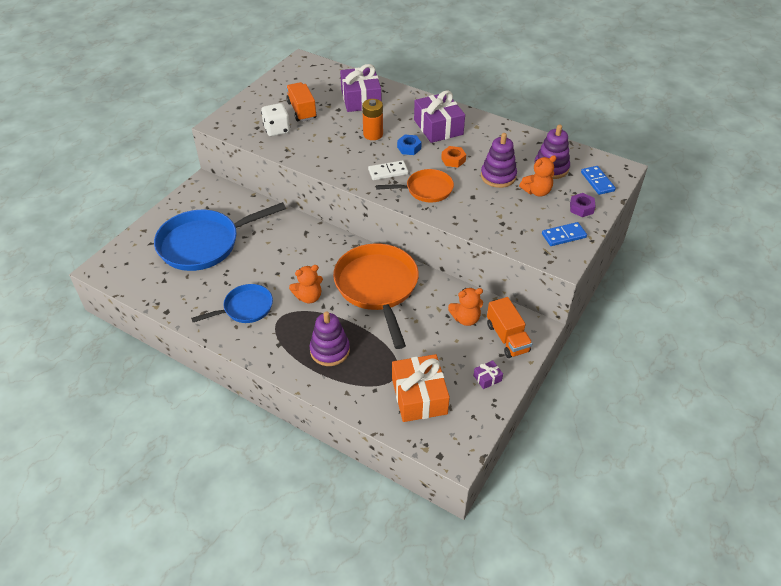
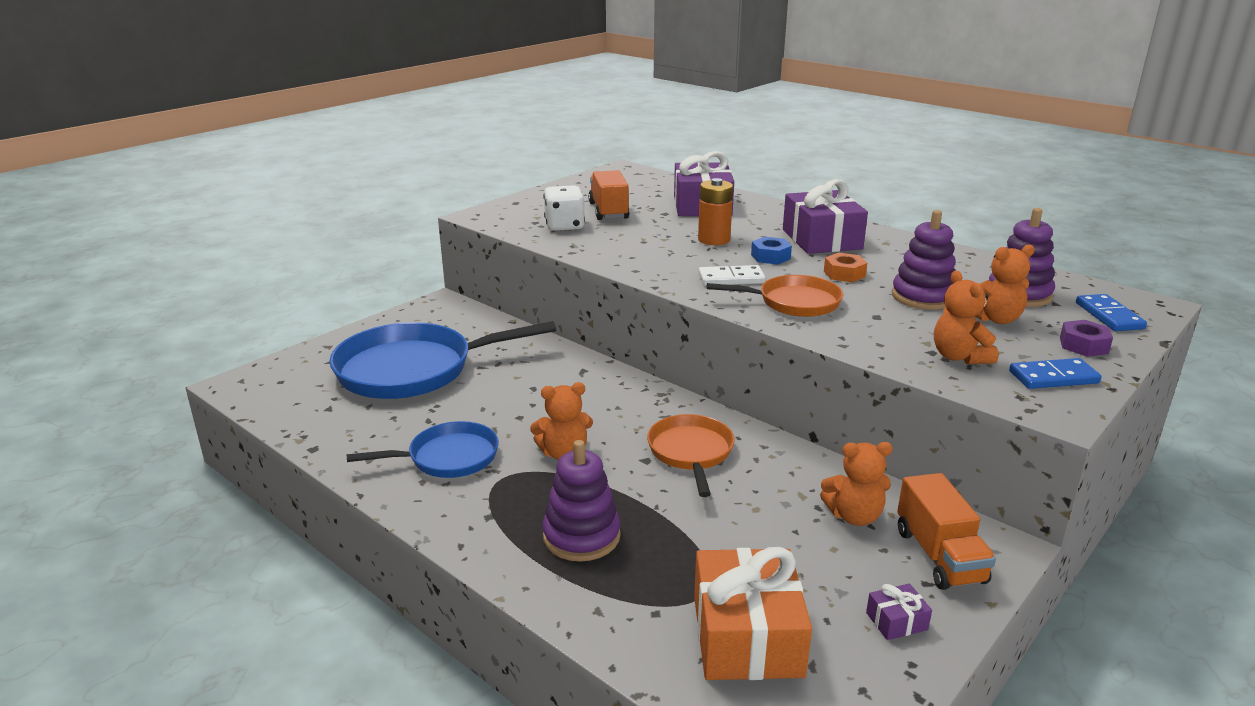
camera: 10 degrees right, 20 degrees down
orange pan [333,243,419,349] -> orange pan [647,414,735,497], size x0.56
none -> orange teddy bear [934,270,998,364]

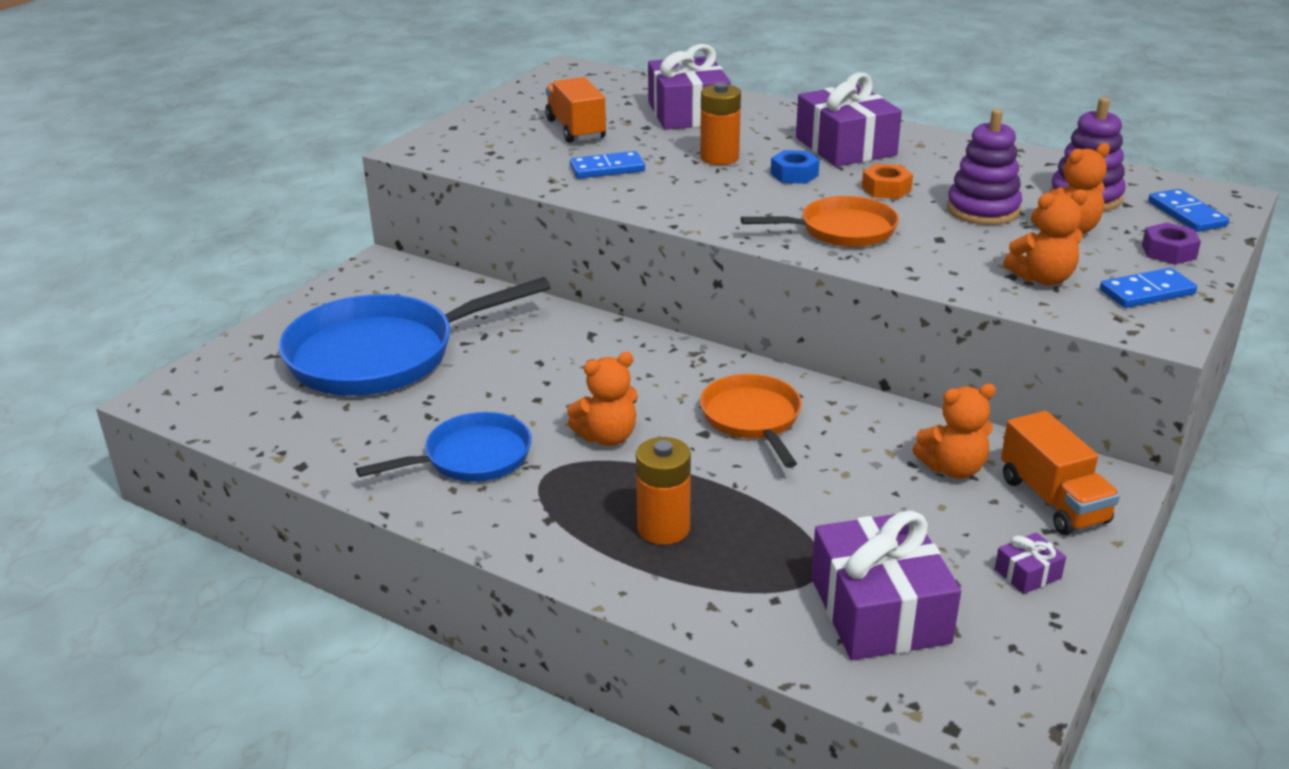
camera: 10 degrees left, 5 degrees up
purple stacking toy [542,440,621,562] -> orange battery [636,437,691,545]
white dice [543,185,585,231] -> none
orange gift [694,547,812,680] -> purple gift [811,511,961,660]
white domino [698,265,766,286] -> none
orange teddy bear [934,270,998,364] -> orange teddy bear turned 75 degrees counterclockwise [1004,189,1088,286]
none -> blue domino [570,151,645,179]

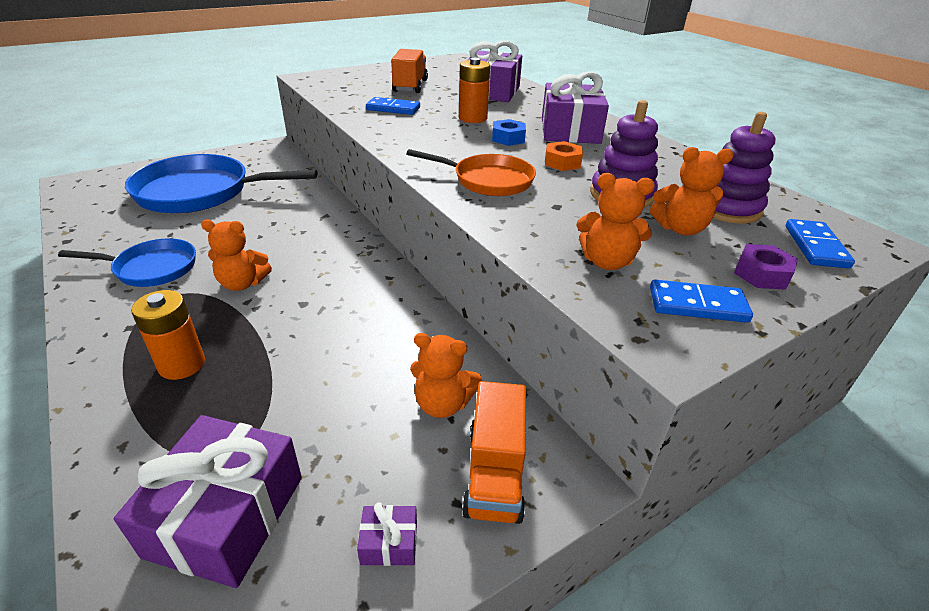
camera: 25 degrees right, 5 degrees up
orange pan [700,374,802,468] -> none

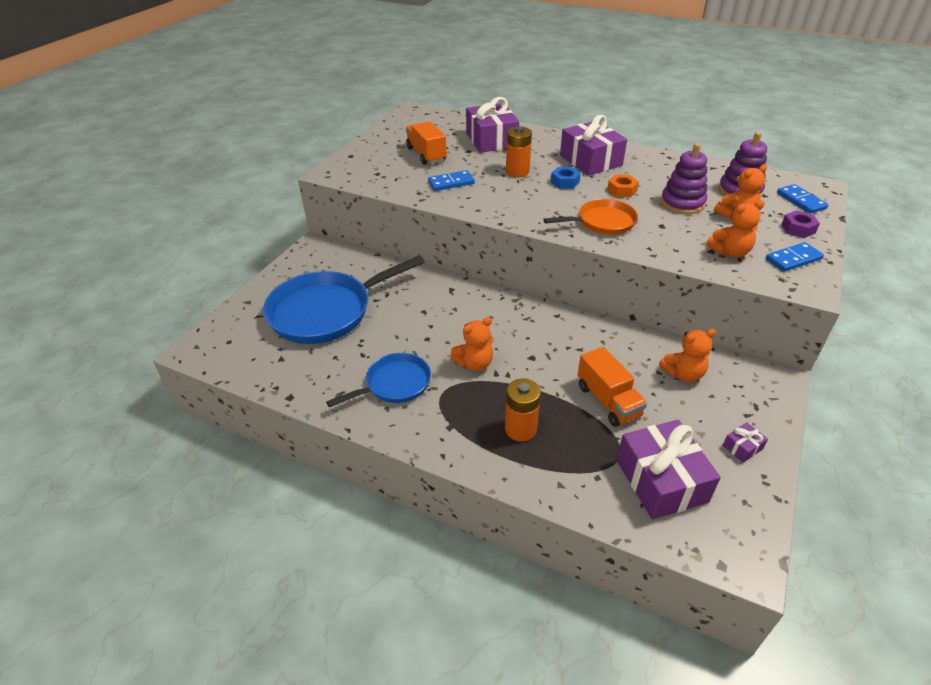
camera: 30 degrees left, 5 degrees up
orange truck [462,381,526,524] -> orange truck moved to [578,347,647,427]

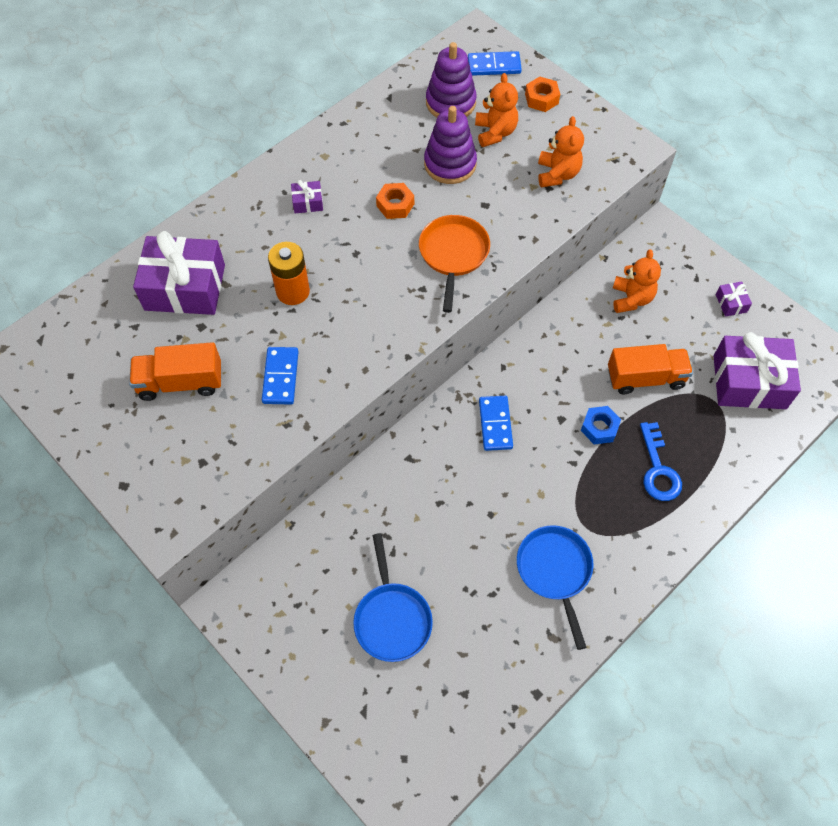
camera: 70 degrees left, 20 degrees up
blue pan [263,255,425,344] -> blue pan [353,533,433,662], size x0.56
orange teddy bear [450,317,493,371] -> none
orange battery [505,379,541,441] -> blue key [640,422,682,501]
blue nut [551,167,581,189] -> blue nut moved to [581,406,621,444]
purple gift [560,115,627,176] -> purple gift [291,180,323,213], size x0.42
blue domino [766,242,824,272] -> blue domino moved to [479,396,513,451]
purple nut [781,210,820,238] -> orange nut [525,76,560,112]

